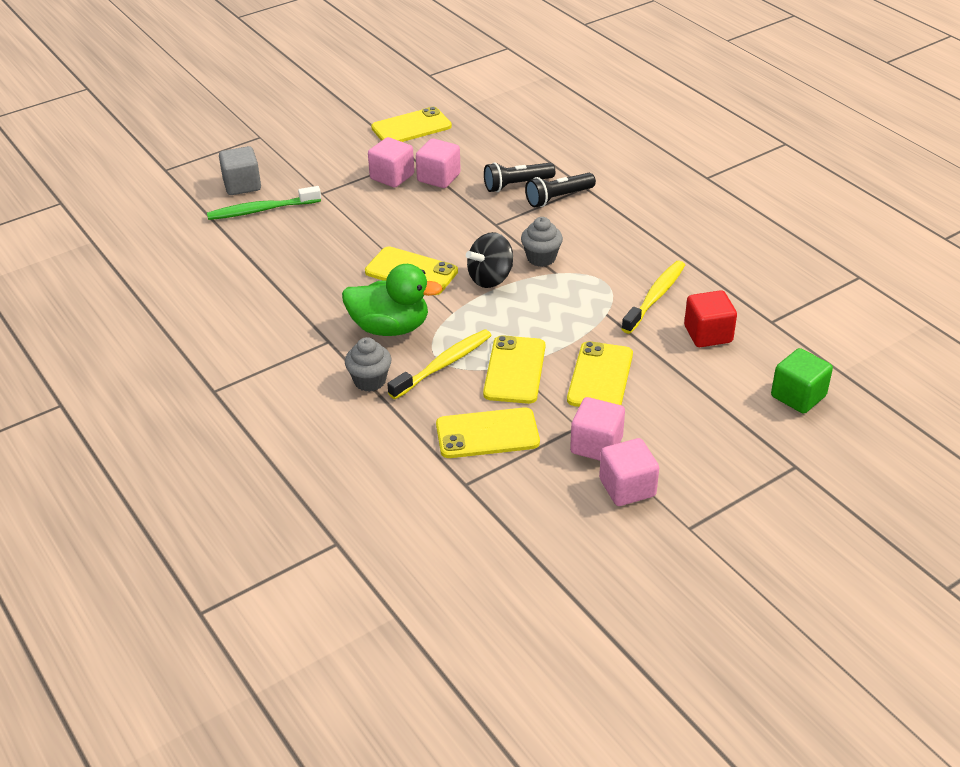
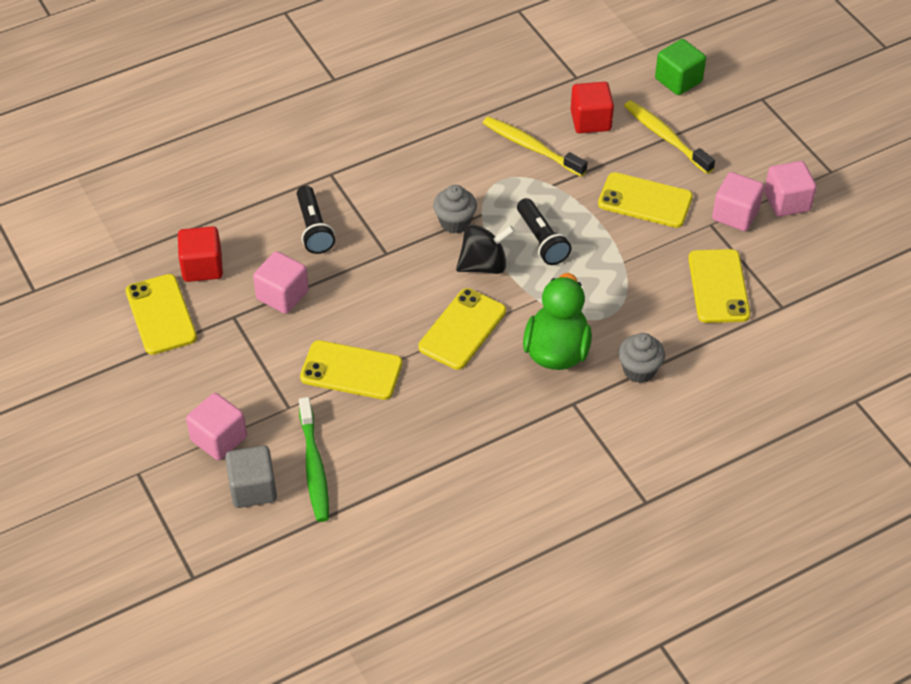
camera: 85 degrees left, 10 degrees up
pink cube [368,137,414,188] -> pink cube moved to [186,393,247,460]
yellow toothbrush [387,329,492,399] -> yellow toothbrush moved to [624,100,715,174]
black spinning top [466,232,513,288] -> black spinning top turned 75 degrees counterclockwise [456,224,515,274]
yellow phone [483,335,545,404] -> yellow phone moved to [300,340,403,400]
black flashlight [525,173,596,207] -> black flashlight moved to [517,198,572,265]
none -> red cube [178,226,223,282]

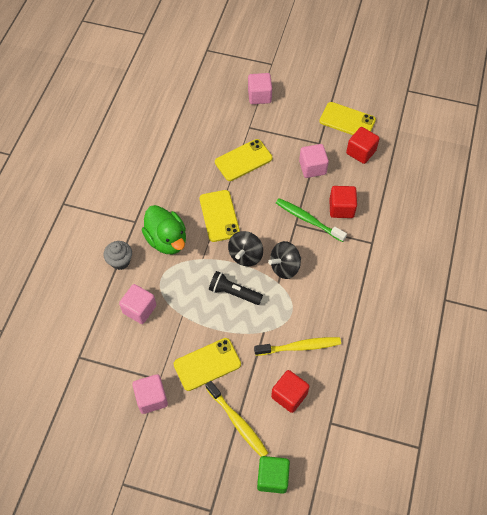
camera: 135 degrees right, 10 degrees up
grey cube [225,445,277,508] -> none
black flashlight [297,185,335,254] -> red cube [329,186,357,218]
green toothbrush [299,397,329,522] -> green toothbrush moved to [276,198,347,242]
grey cupcake [433,185,477,233] -> black spinning top [268,241,301,279]
yellow toothbrush [624,100,715,174] -> yellow toothbrush turned 45 degrees clockwise [206,381,268,457]
yellow phone [688,249,750,323] -> none
pink cube [764,161,816,217] -> pink cube moved to [119,284,156,324]

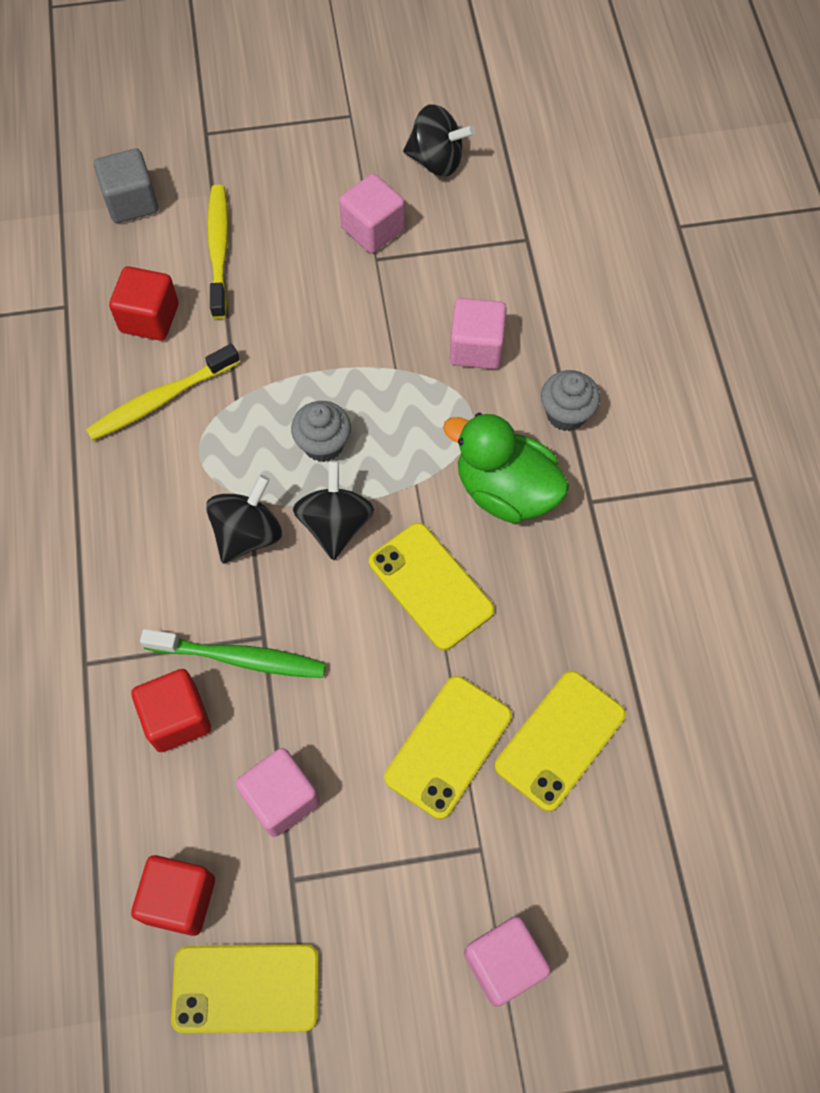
camera: 155 degrees right, 5 degrees up
yellow phone [174,338,241,391] -> yellow phone moved to [495,671,626,811]
yellow toothbrush [206,381,268,457] -> yellow toothbrush turned 60 degrees clockwise [207,185,229,319]
black flashlight [209,271,263,305] -> grey cupcake [291,401,351,462]
green cube [257,456,290,494] -> grey cube [94,148,158,223]
none -> black spinning top [403,104,475,177]

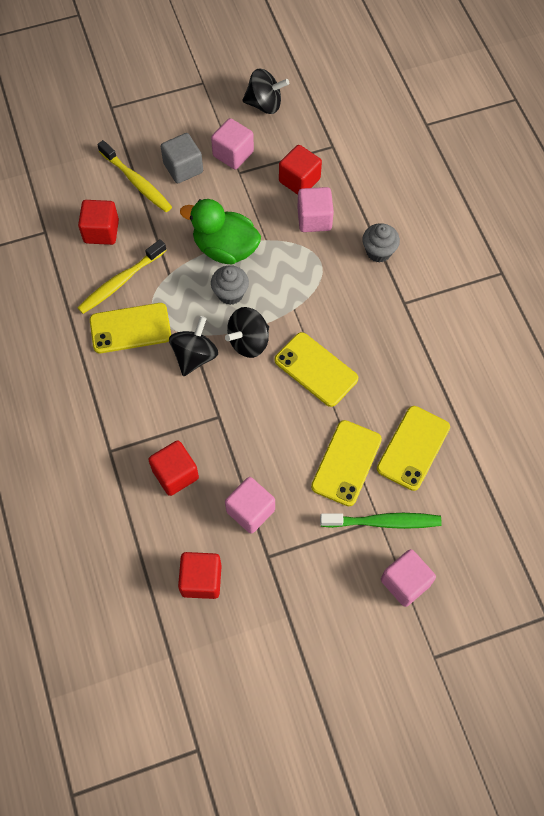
camera: 10 degrees left, 0 degrees up
grey cube [94,148,158,223] -> grey cube moved to [161,133,203,183]
green toothbrush [140,629,326,678] -> green toothbrush moved to [320,513,442,529]
yellow phone [171,944,319,1033] -> yellow phone moved to [90,303,171,353]
yellow toothbrush [207,185,229,319] -> yellow toothbrush turned 150 degrees clockwise [97,140,172,212]
black spinning top [293,461,374,560] -> black spinning top turned 120 degrees counterclockwise [225,307,269,358]
green duck [443,412,569,523] -> green duck moved to [180,199,261,265]
none -> red cube [279,145,322,195]

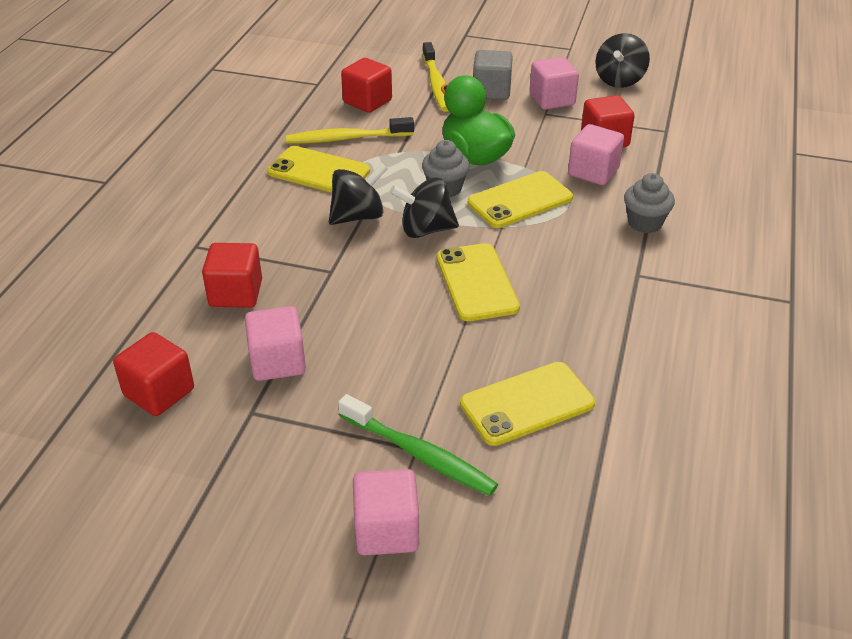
camera: 35 degrees right, 25 degrees down
black spinning top [242,69,289,114] -> black spinning top turned 75 degrees clockwise [595,33,650,88]
yellow phone [311,420,382,506] -> yellow phone moved to [468,171,573,228]

